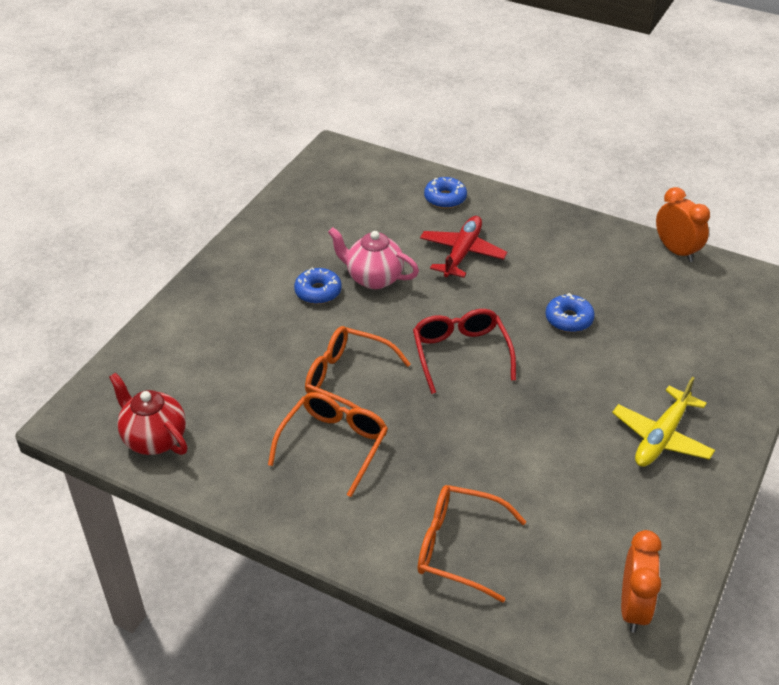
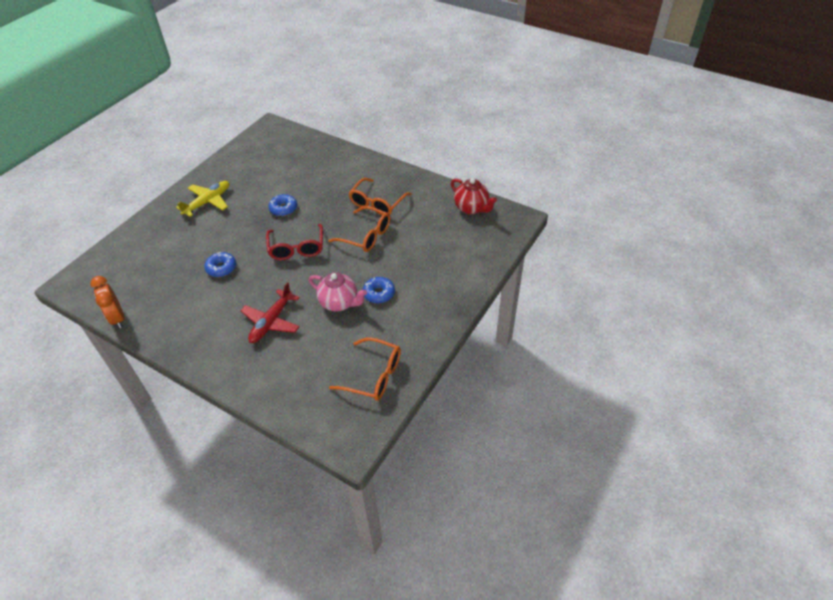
camera: 175 degrees left, 5 degrees up
orange glasses [418,485,527,603] -> orange glasses moved to [329,337,401,401]
blue donut [424,177,467,209] -> blue donut moved to [268,194,297,216]
orange clock [621,530,662,633] -> none

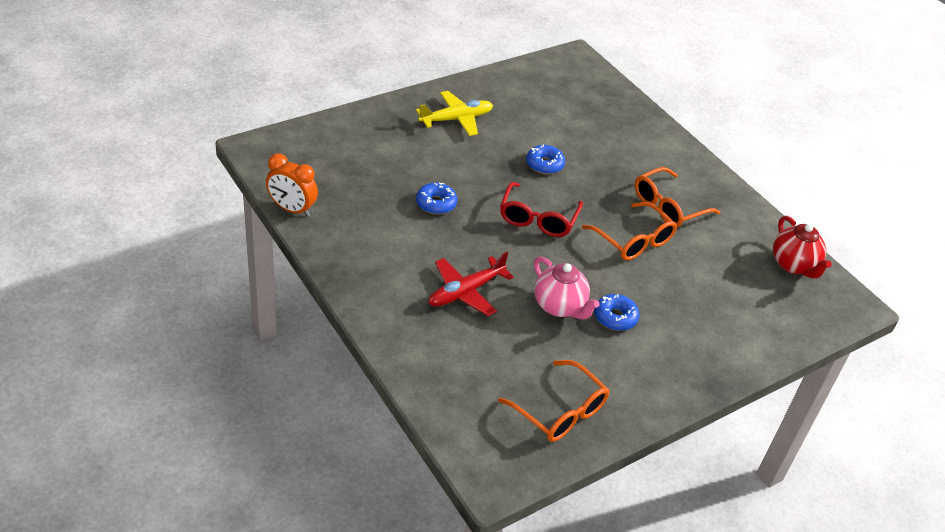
camera: 20 degrees right, 5 degrees down
orange clock [90,276,125,328] -> orange clock turned 60 degrees counterclockwise [266,154,318,217]

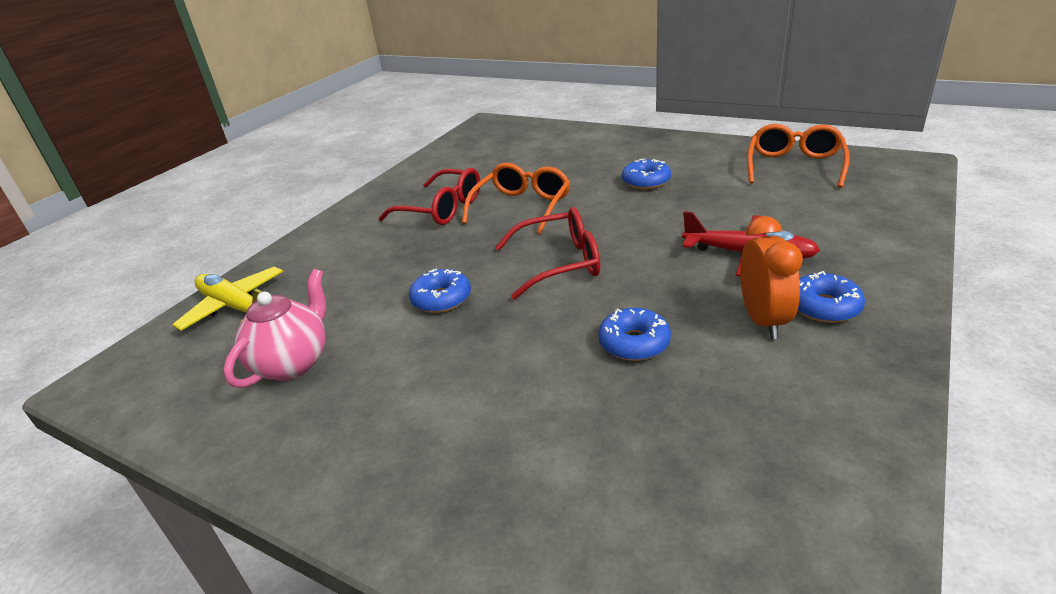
camera: 110 degrees left, 10 degrees down
orange clock [266,154,318,217] -> orange clock moved to [740,216,803,339]
yellow plane [416,91,493,136] -> yellow plane moved to [172,267,283,331]
pink teapot [534,256,600,320] -> pink teapot moved to [223,269,326,388]
orange glasses [635,167,720,227] -> red glasses [379,168,480,225]
red teapot [773,216,832,279] -> none
none -> blue donut [798,271,865,323]

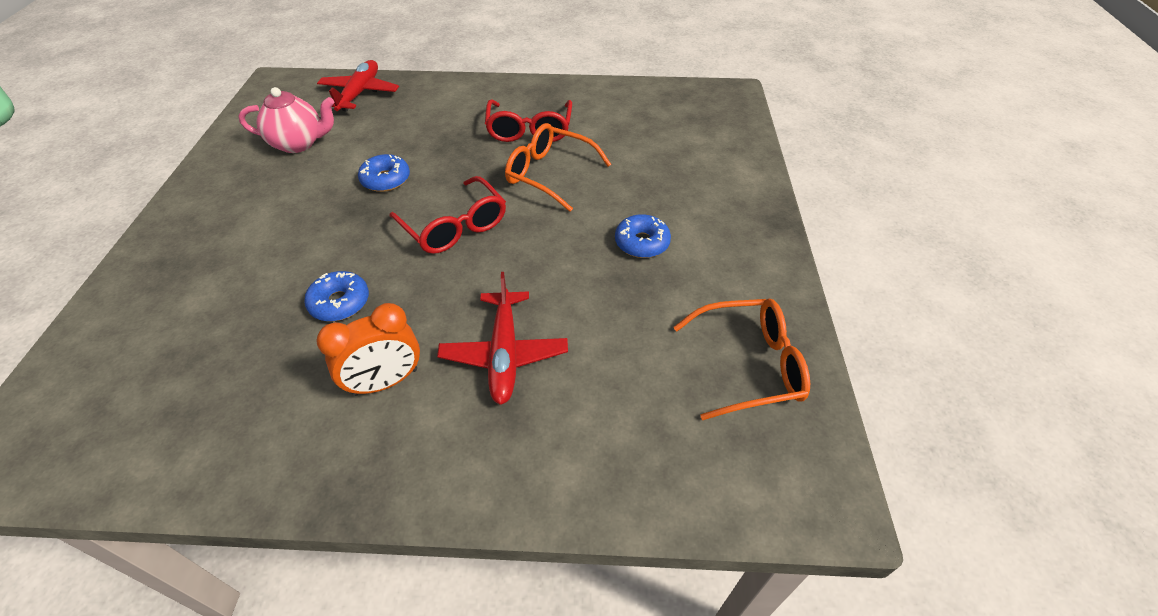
camera: 60 degrees right, 15 degrees up
yellow plane [172,267,283,331] -> red plane [317,60,399,111]
orange glasses [462,163,570,235] -> orange glasses turned 150 degrees counterclockwise [505,123,611,212]
blue donut [798,271,865,323] -> none

